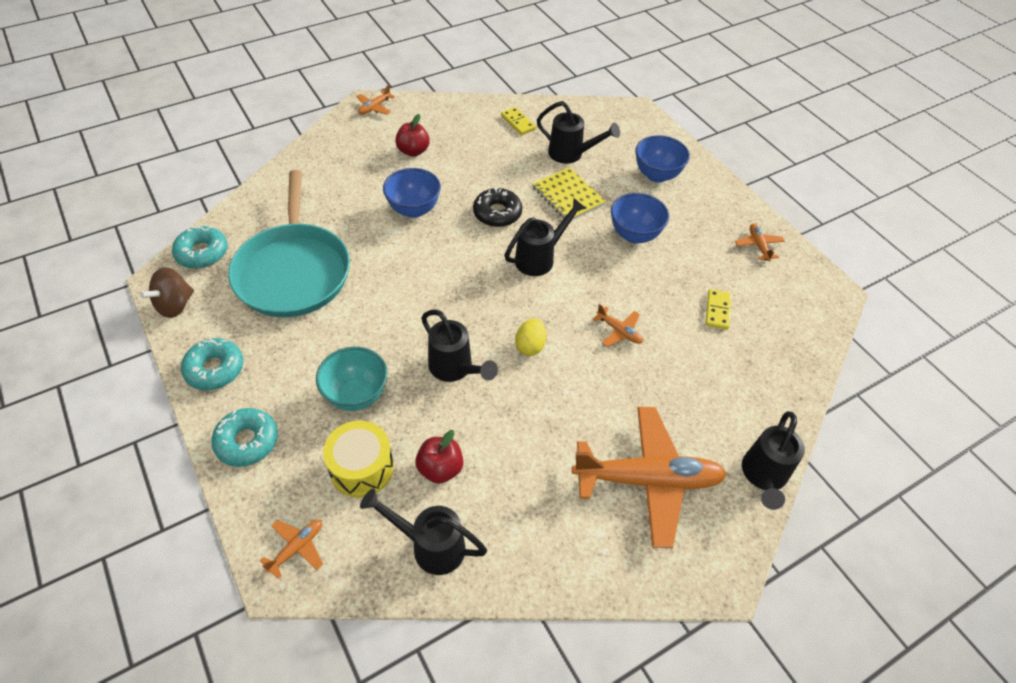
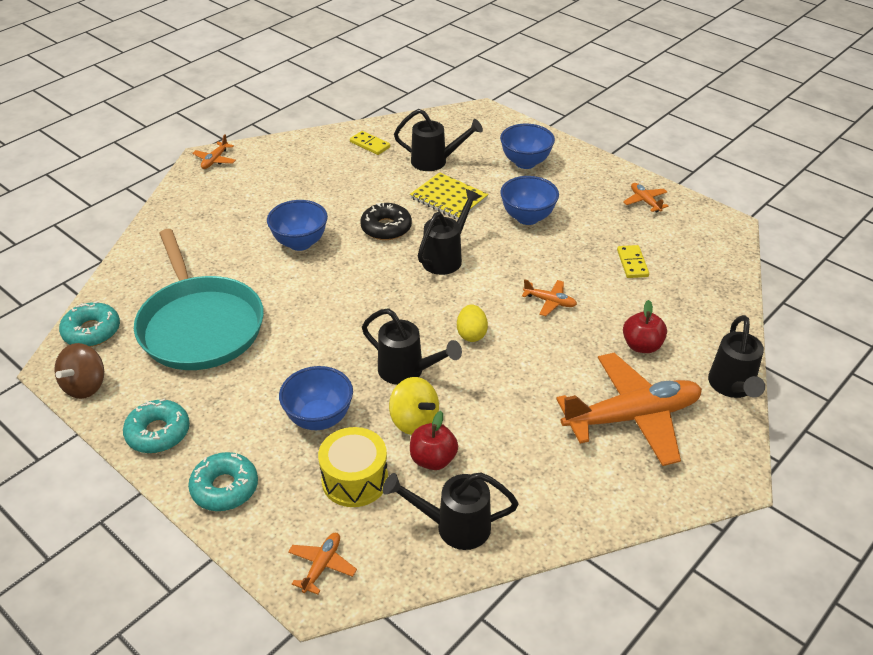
camera: 15 degrees left, 10 degrees down
turquoise bowl [316,347,388,411] -> blue bowl [279,366,353,430]
red apple [395,114,430,157] -> red apple moved to [623,300,667,353]
none -> yellow spinning top [389,377,439,435]

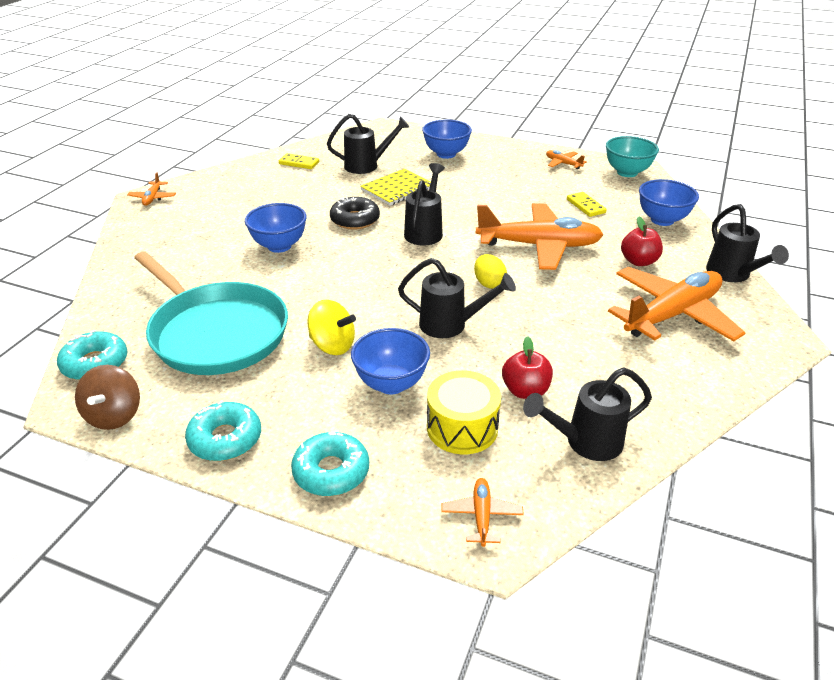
camera: 20 degrees left, 5 degrees down
yellow spinning top [389,377,439,435] -> yellow spinning top moved to [307,300,356,355]
yellow notebook [410,172,489,220] -> yellow notebook turned 60 degrees counterclockwise [360,169,431,205]
blue bowl [500,176,559,225] -> blue bowl moved to [639,179,699,226]
orange plane [522,279,577,316] -> orange plane [476,203,603,270], size x2.37
none -> turquoise bowl [606,136,659,177]

